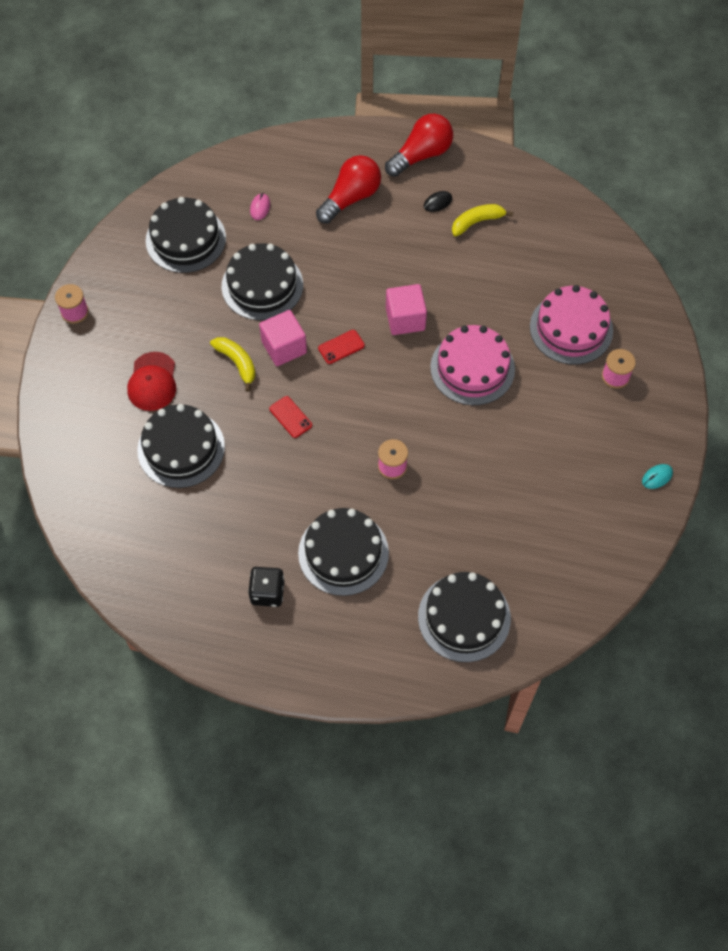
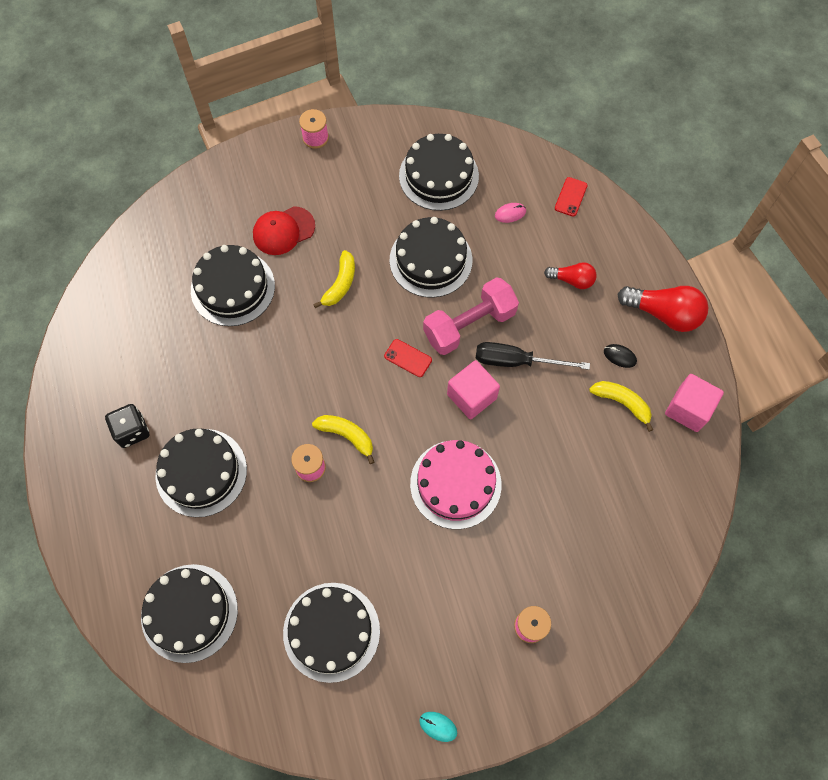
camera: 60 degrees right, 5 degrees up
pink cube [259,310,307,366] -> pink cube moved to [665,374,724,432]
red phone [269,396,312,438] -> red phone moved to [555,177,588,217]
red light bulb [316,155,381,224] -> red light bulb [544,262,597,289], size x0.59
pink cake [530,285,613,365] -> none
none -> black cake [283,583,380,683]
none -> yellow banana [312,415,374,464]
none -> pink dumbbell [423,277,519,355]
none -> black screwdriver [476,342,590,370]

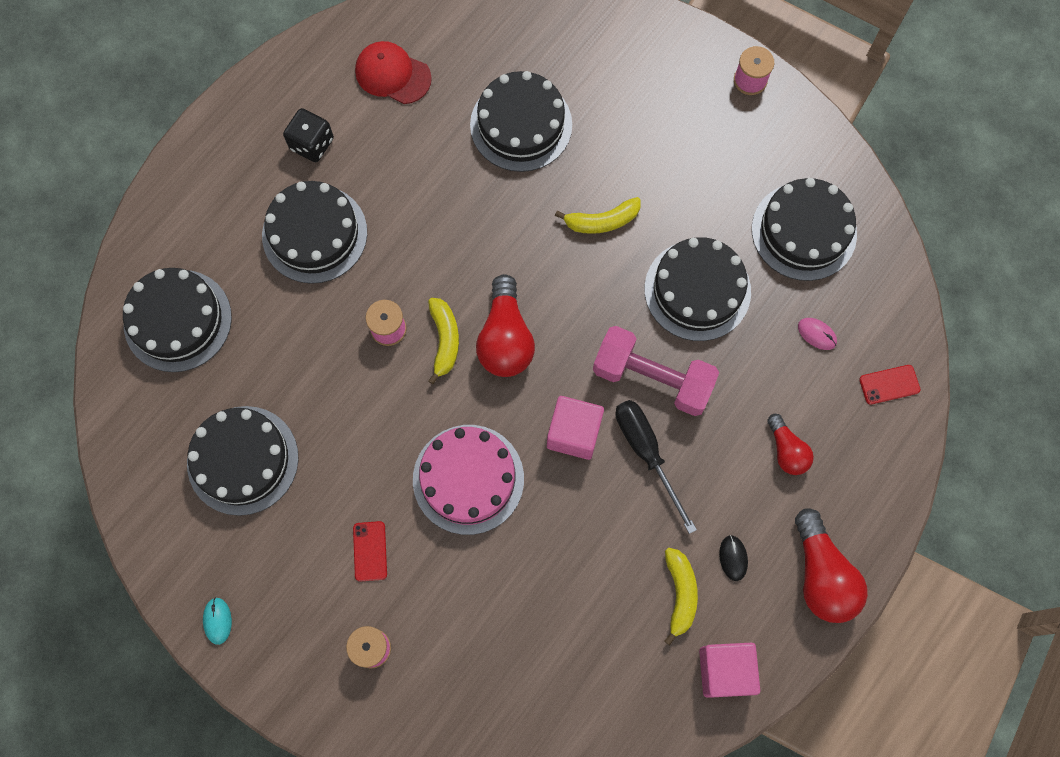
camera: 55 degrees right, 5 degrees up
red cap [253,206,315,255] -> red cap moved to [355,41,432,104]
red phone [384,339,432,377] -> red phone moved to [353,521,387,582]
none -> red light bulb [476,274,535,377]

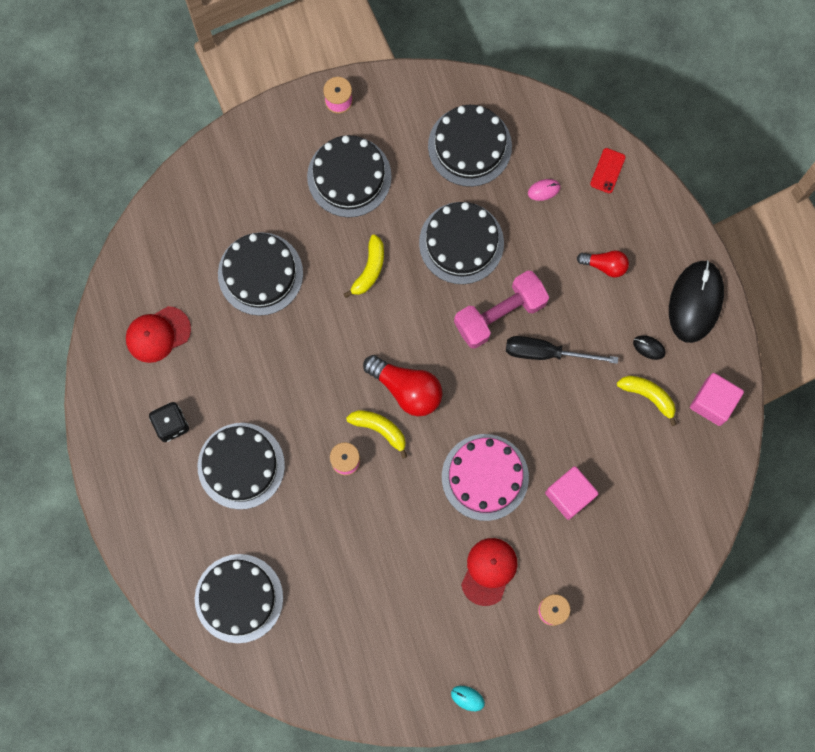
camera: 55 degrees left, 5 degrees up
black cake [187,406,299,516] -> black cake moved to [307,135,392,217]
red phone [353,521,387,582] -> red cap [461,538,517,606]
pink cube [547,396,604,460] -> pink cube moved to [545,466,599,520]
red light bulb [795,508,868,623] -> black mouse [669,260,724,343]

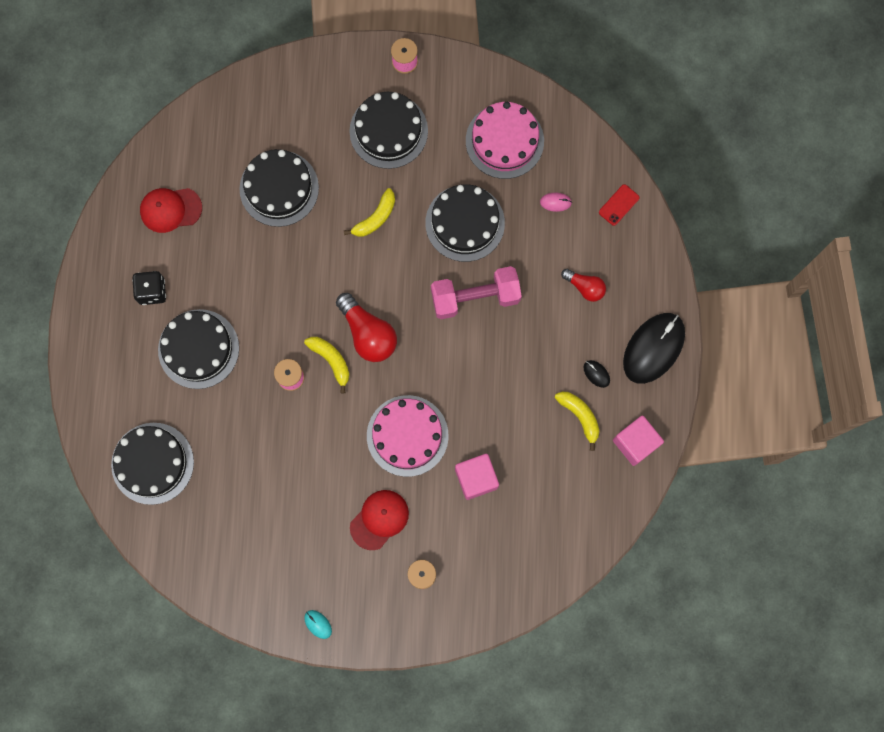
camera: 20 degrees right, 0 degrees up
black cake [428,105,512,187] -> pink cake [466,102,544,179]
black screwdriver [506,336,618,364] -> none

